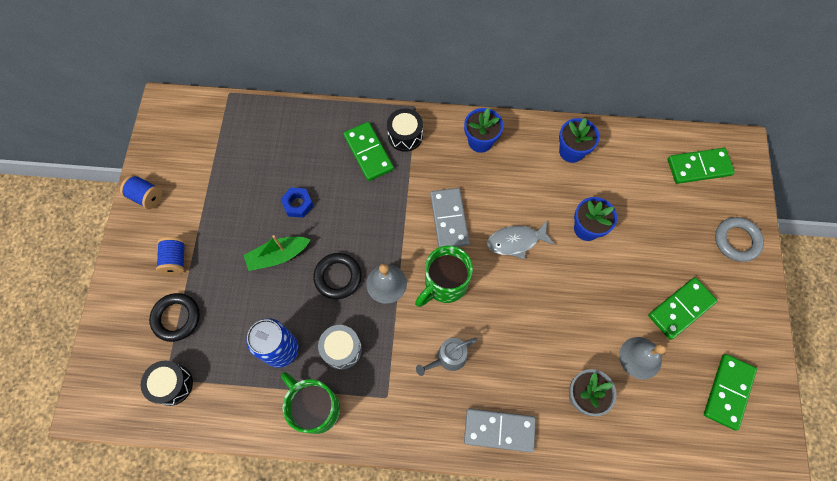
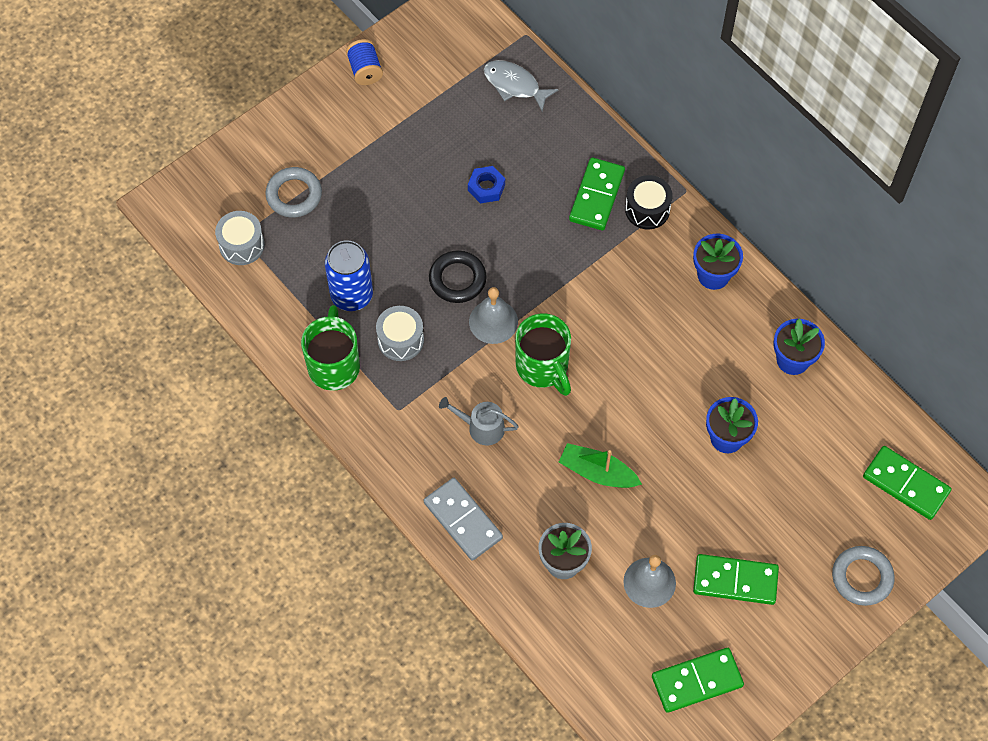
camera: 45 degrees right, 5 degrees down
black drum [141,361,193,406] -> grey drum [215,211,265,265]
black ring [149,293,200,342] -> grey ring [266,167,322,218]
blue spool [156,237,185,275] -> none
green boat [244,235,310,271] -> green boat moved to [559,443,642,488]
green mug [415,246,473,307] -> green mug turned 120 degrees counterclockwise [515,313,571,396]
grey domino [430,188,469,247] -> none
grey fish [487,221,555,259] -> grey fish moved to [484,60,559,112]

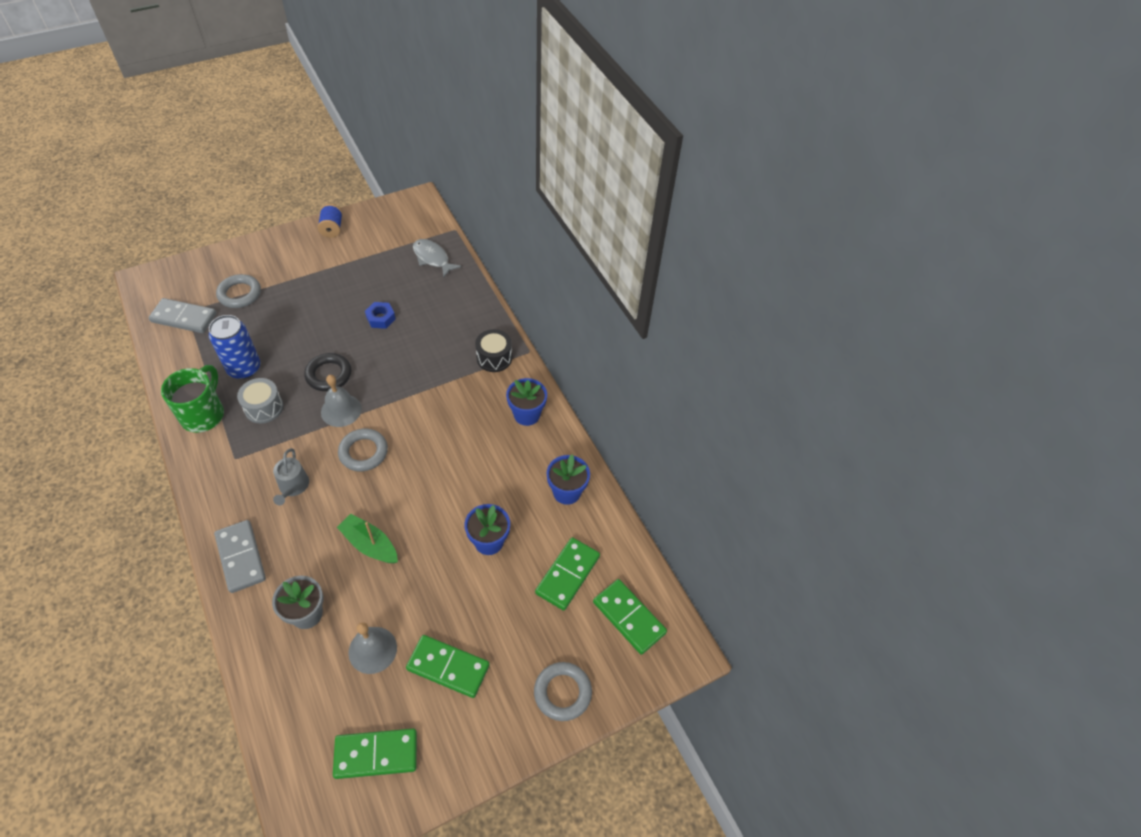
camera: 10 degrees right, 10 degrees down
grey drum [215,211,265,265] -> grey domino [148,298,216,333]
grey watering can [439,397,519,446] -> grey watering can turned 120 degrees counterclockwise [273,448,309,505]
green mug [515,313,571,396] -> grey ring [338,429,388,472]
green domino [569,157,625,230] -> green domino moved to [535,537,600,611]

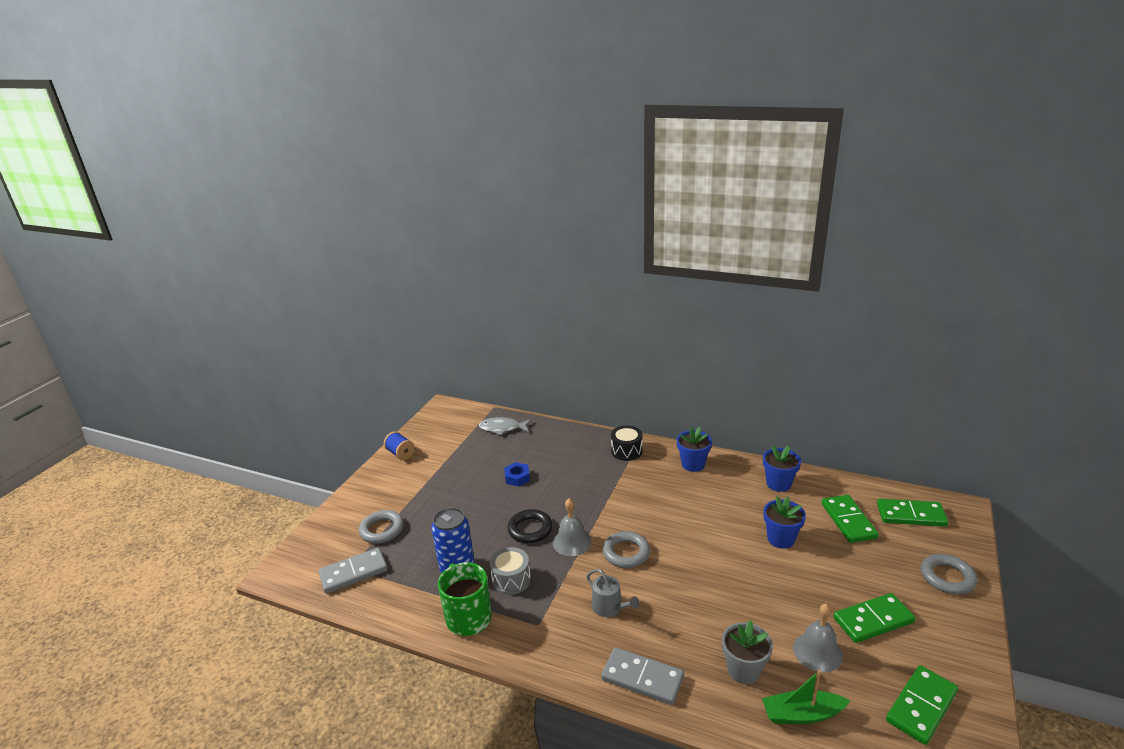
camera: 35 degrees left, 25 degrees down
green boat [337,514,398,563] -> green boat moved to [762,670,850,724]

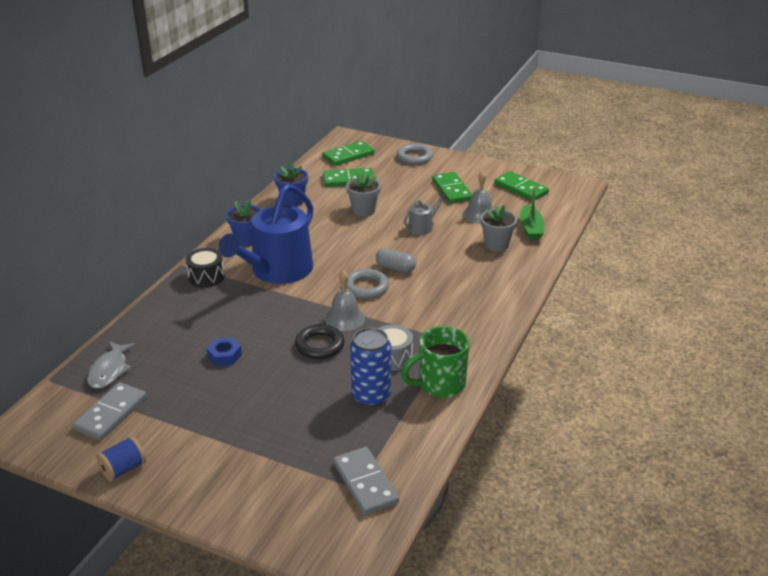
camera: 90 degrees left, 5 degrees up
grey ring [359,510,404,544] -> none
grey watering can [586,569,640,617] -> grey watering can moved to [404,192,448,235]
grey domino [601,647,684,705] -> grey domino moved to [73,382,147,441]
blue flower pot [763,496,806,549] -> grey flower pot [346,172,381,217]
green domino [877,499,948,527] -> green domino turned 45 degrees clockwise [322,141,374,166]
none -> blue watering can [219,184,313,284]
none -> grey capsule [376,248,416,273]

